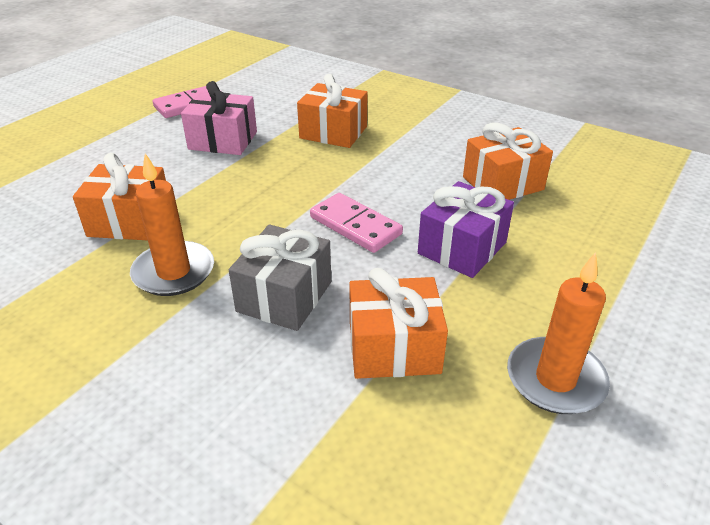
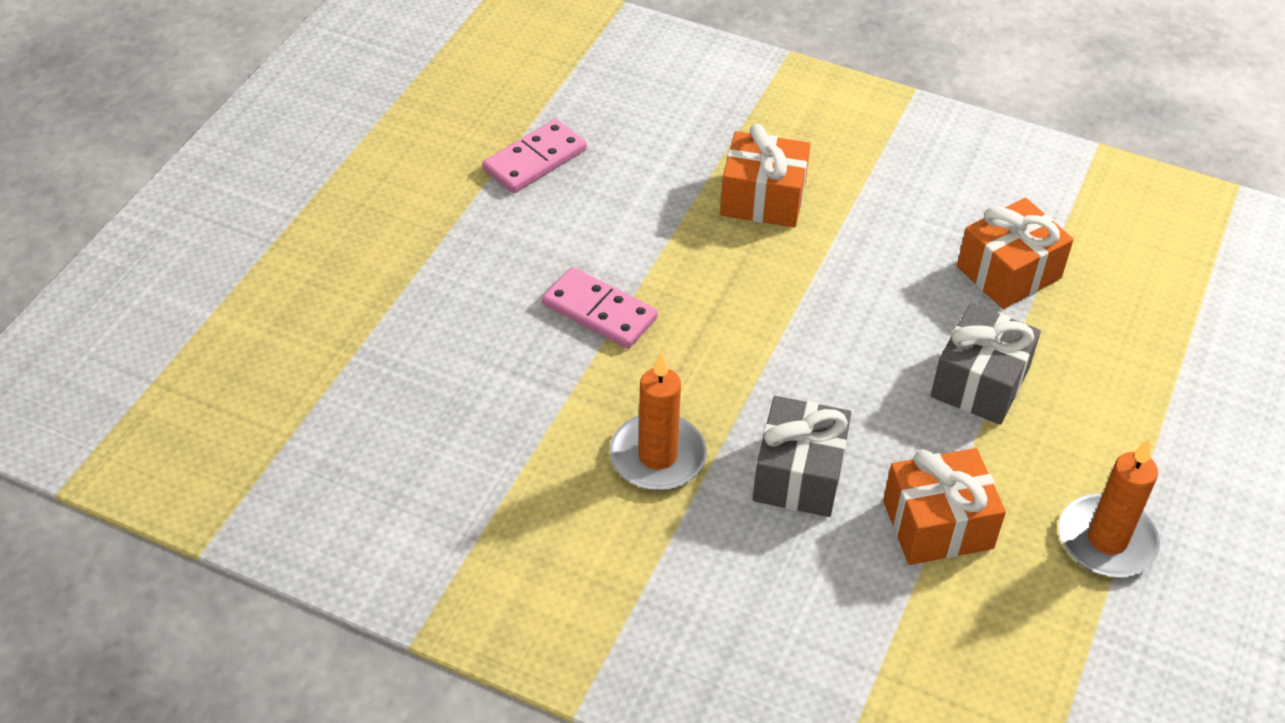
camera: 10 degrees left, 10 degrees up
orange gift [73,153,166,240] -> none
pink gift [181,81,257,155] -> none
pink domino [310,193,403,253] -> pink domino moved to [542,267,658,349]
purple gift [418,181,514,278] -> grey gift [931,303,1041,425]

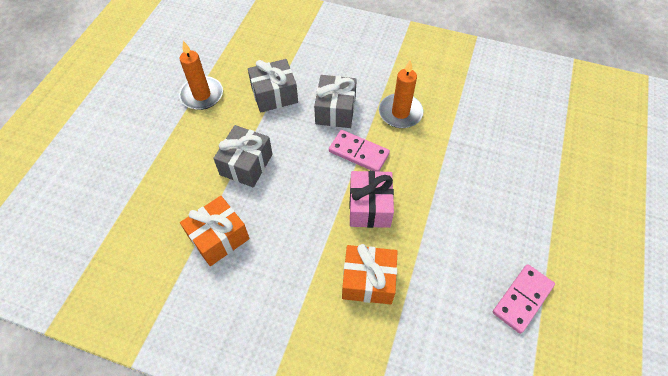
camera: 175 degrees right, 10 degrees up
pink domino [542,267,658,349] -> pink domino moved to [329,130,390,172]
orange gift [883,448,1006,565] -> grey gift [248,59,298,113]
none -> pink gift [349,171,394,228]

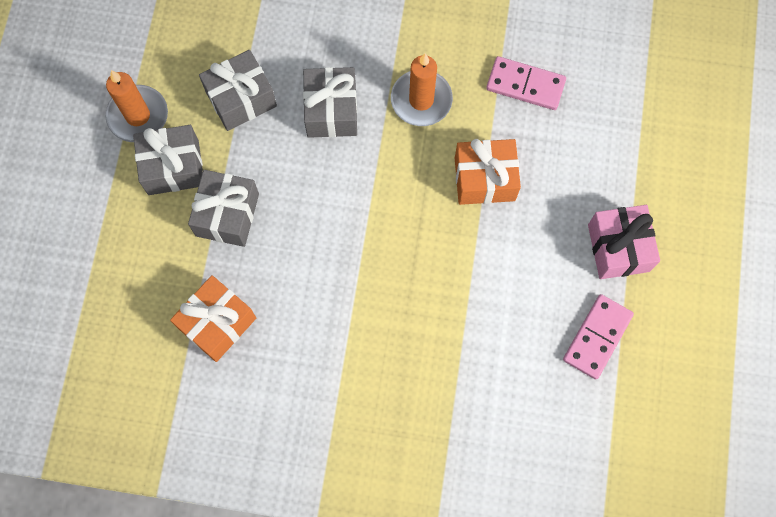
camera: 10 degrees left, 15 degrees up
pink domino [329,130,390,172] -> pink domino moved to [486,56,566,110]
orange gift [342,244,398,304] -> orange gift moved to [455,139,521,205]
pink gift [349,171,394,228] -> pink gift moved to [588,205,660,279]
none -> grey gift [133,125,203,195]

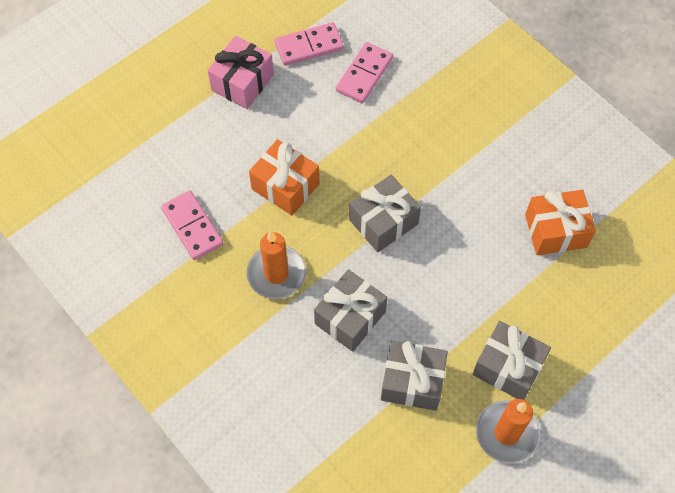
camera: 140 degrees left, 10 degrees down
grey gift [188,170,259,247] -> grey gift moved to [349,175,421,252]
none -> pink domino [336,42,393,103]

